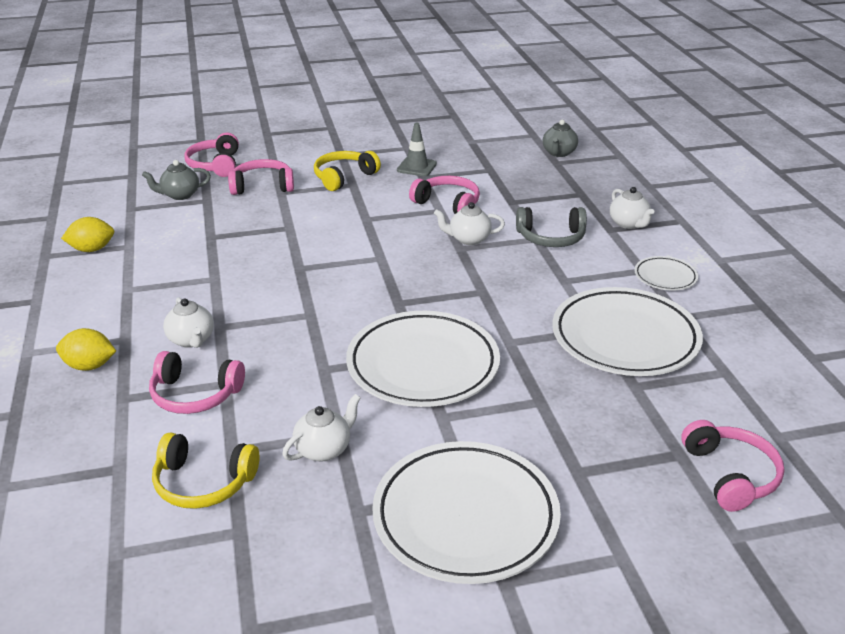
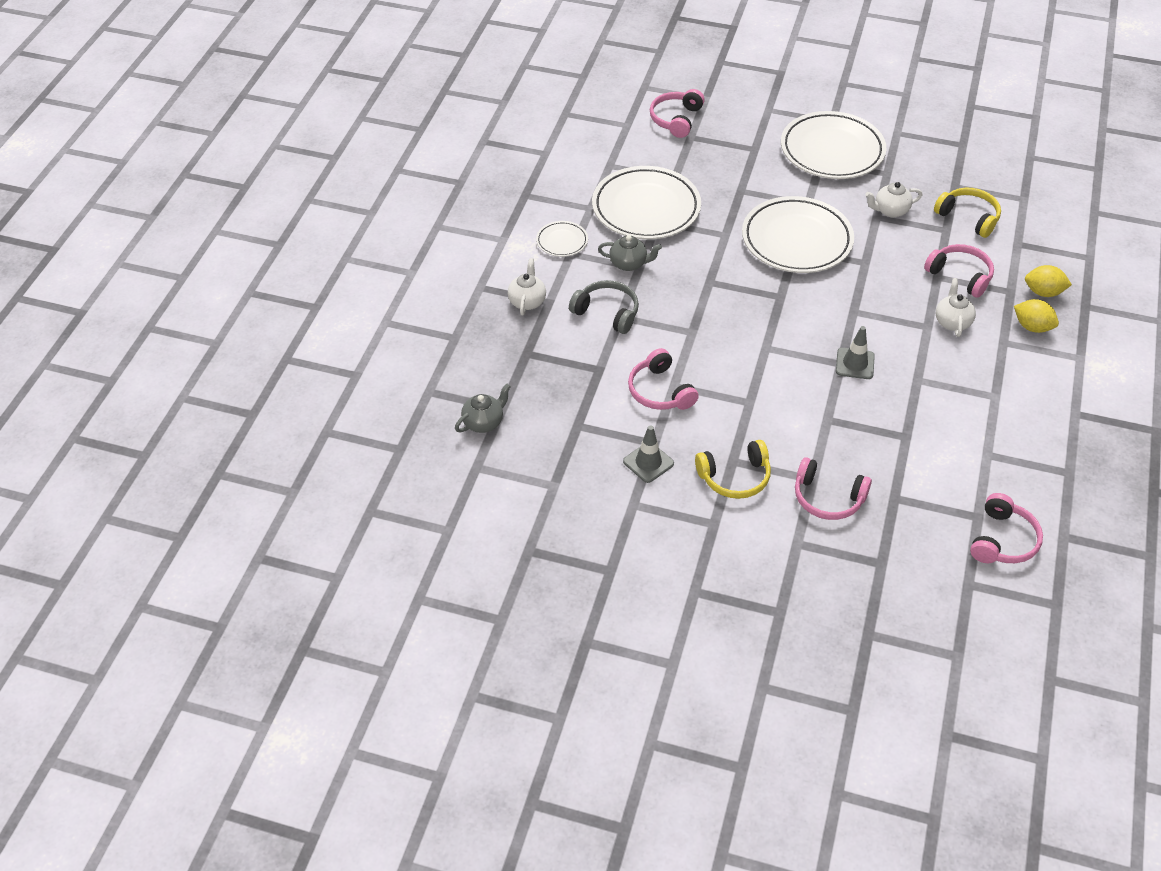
camera: 150 degrees left, 15 degrees up
yellow lemon [61,217,114,252] -> yellow lemon moved to [1025,265,1072,297]
grey teapot [142,160,211,200] -> grey teapot moved to [598,235,662,271]
pink headphones [185,132,239,177] -> pink headphones moved to [970,493,1043,563]
white teapot [434,202,505,245] -> none
none -> grey traffic cone [836,326,875,379]

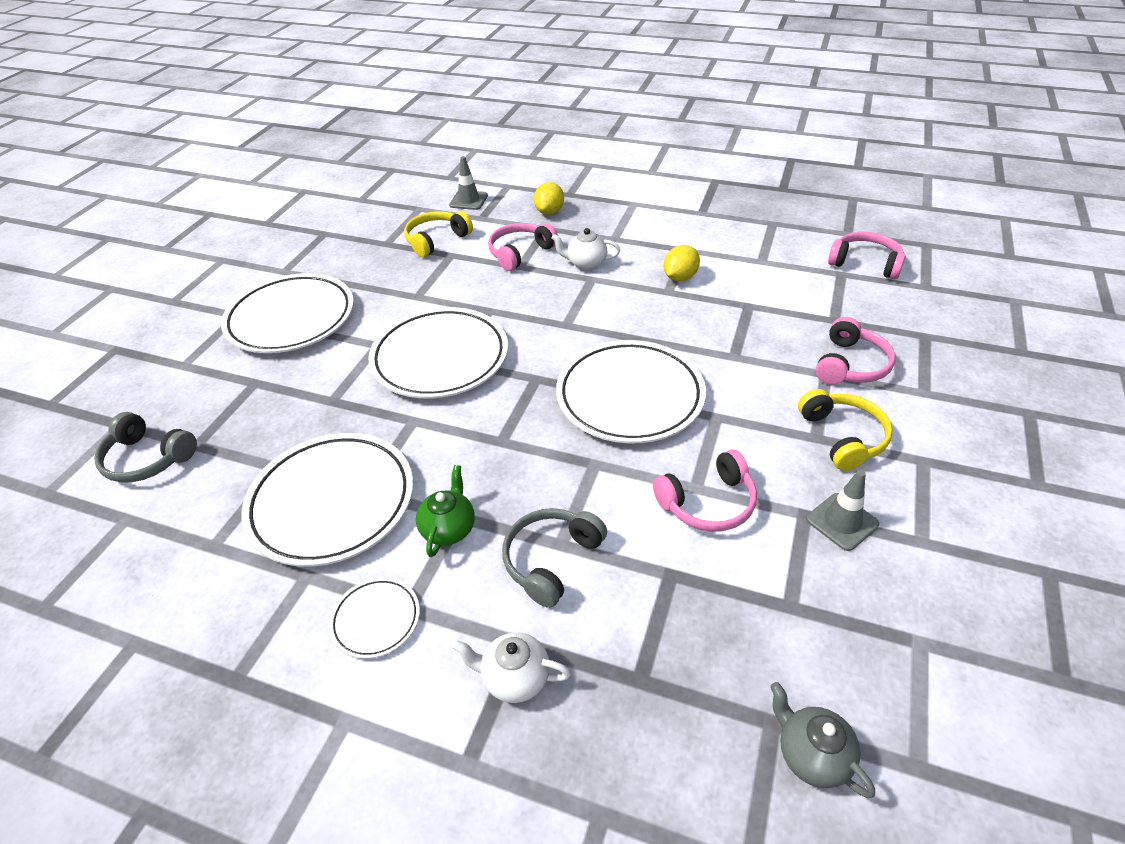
camera: 85 degrees left, 5 degrees down
grey teapot [598,235,662,271] -> green teapot [416,465,475,557]
pink headphones [650,89,705,138] -> grey headphones [94,412,197,483]
grey traffic cone [836,326,875,379] -> grey traffic cone moved to [449,156,488,210]
white teapot [865,182,922,217] -> none
yellow lemon [1014,299,1059,333] -> yellow lemon moved to [664,245,700,281]
none -> white plate [556,340,706,443]

